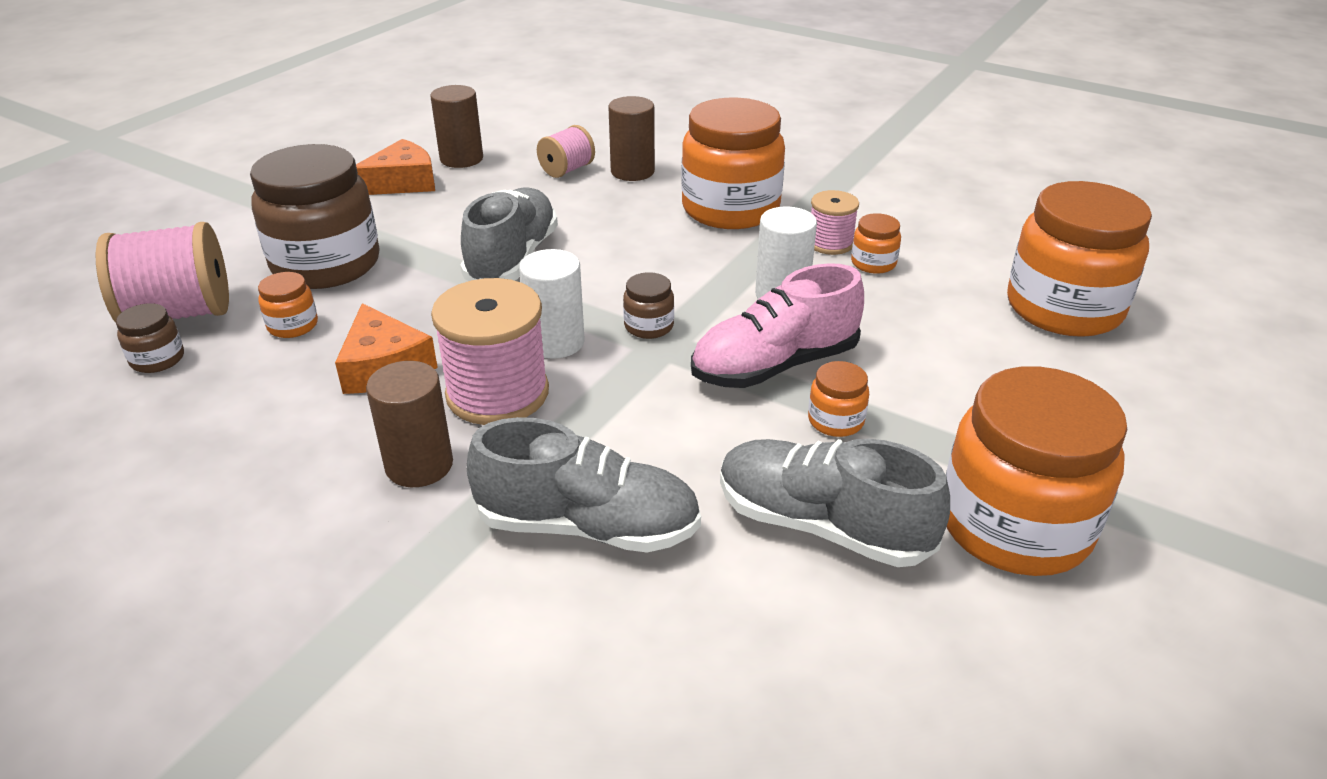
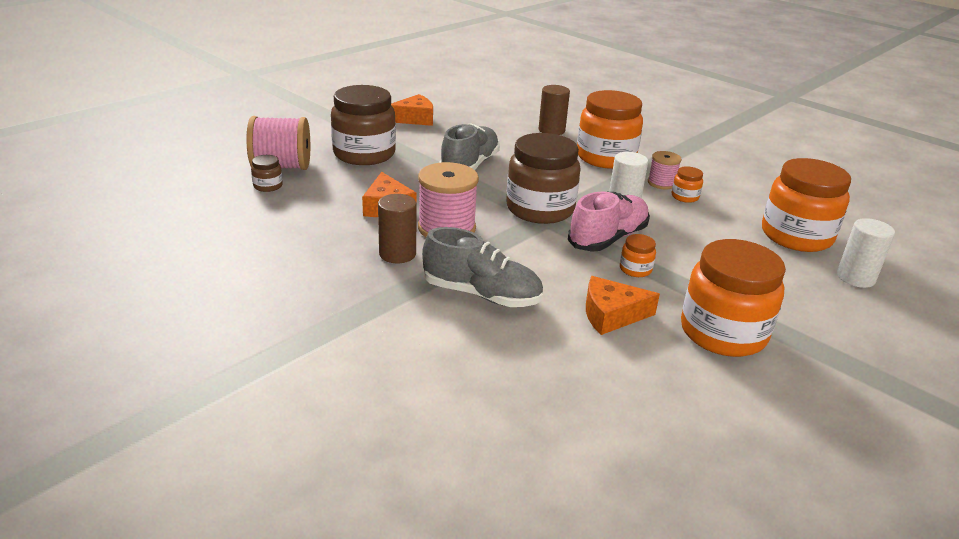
camera: 10 degrees right, 5 degrees down
orange jar [258,272,318,338] -> none
brown cylinder [431,85,483,168] -> none
white cylinder [519,249,585,359] -> white cylinder moved to [837,218,895,288]
pink spool [537,125,595,178] -> none
brown jar [623,272,674,339] -> brown jar [506,133,580,224], size x2.36
pink shoe [691,263,864,388] -> pink shoe turned 150 degrees clockwise [568,191,650,251]
grey shoe [720,439,950,567] -> orange cheese [586,276,660,335]

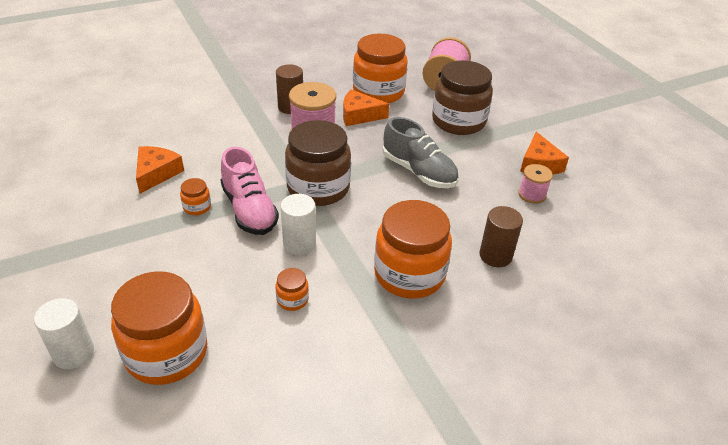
camera: 110 degrees right, 10 degrees up
brown jar [251,155,283,192] -> none
grey shoe [422,227,543,307] -> none
pink spool [648,151,682,189] -> pink spool moved to [518,164,553,204]
orange jar [681,239,786,357] -> orange jar moved to [353,34,407,103]

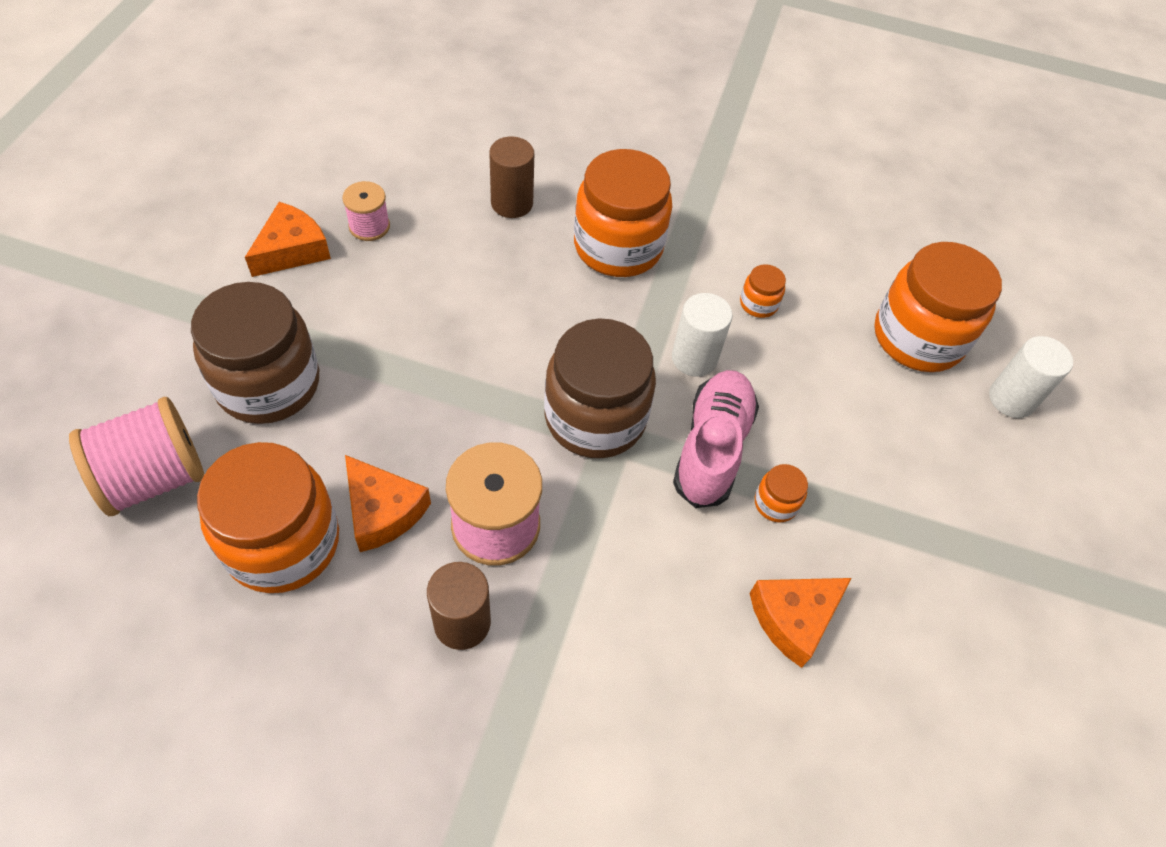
camera: 140 degrees left, 15 degrees up
grey shoe [383,117,458,188] -> none

